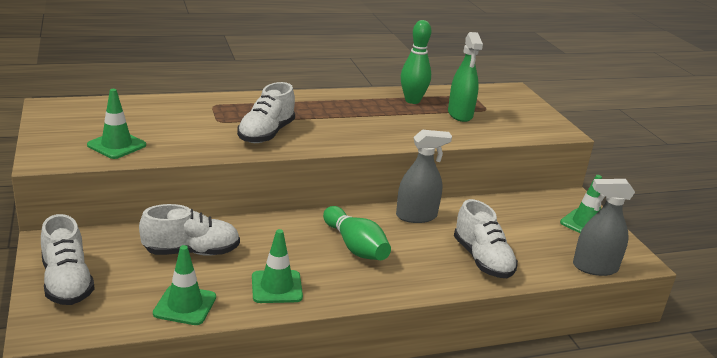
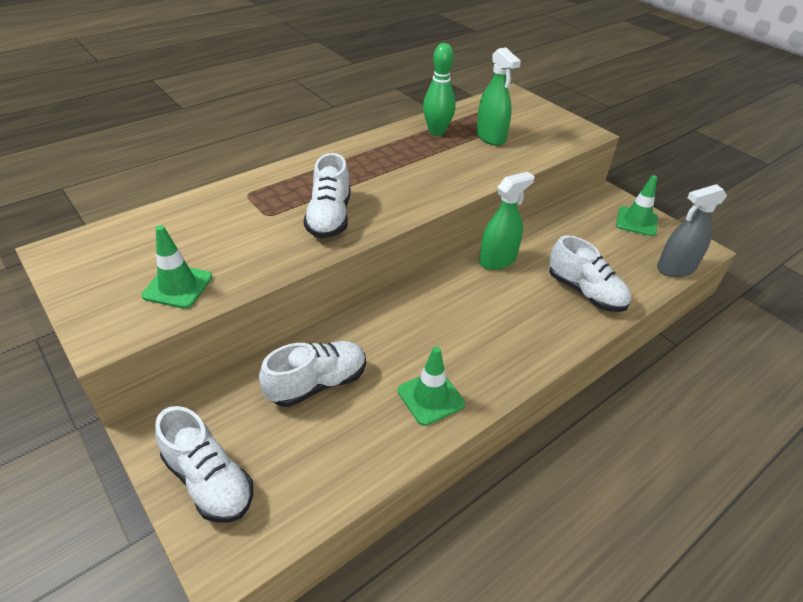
camera: 20 degrees left, 15 degrees up
green traffic cone [153,245,216,325] -> none
green bowling pin [323,206,391,260] -> none
grey spray bottle [396,130,452,223] -> green spray bottle [479,172,534,270]

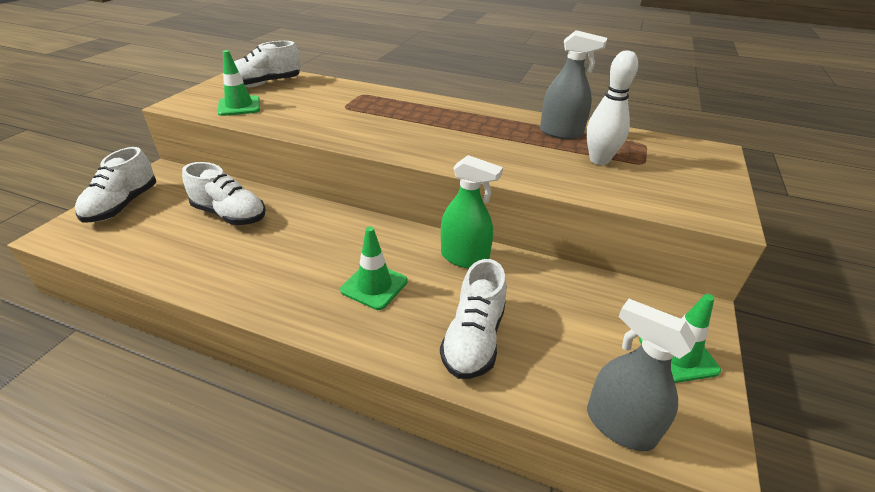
camera: 60 degrees right, 5 degrees down
white shoe [303,153,350,238] -> white shoe moved to [234,41,301,87]
green traffic cone [398,346,465,426] -> green traffic cone moved to [340,227,407,310]
green bowling pin [423,43,456,136] -> grey spray bottle [540,30,607,139]
green spray bottle [476,47,521,146] -> white bowling pin [586,50,638,165]

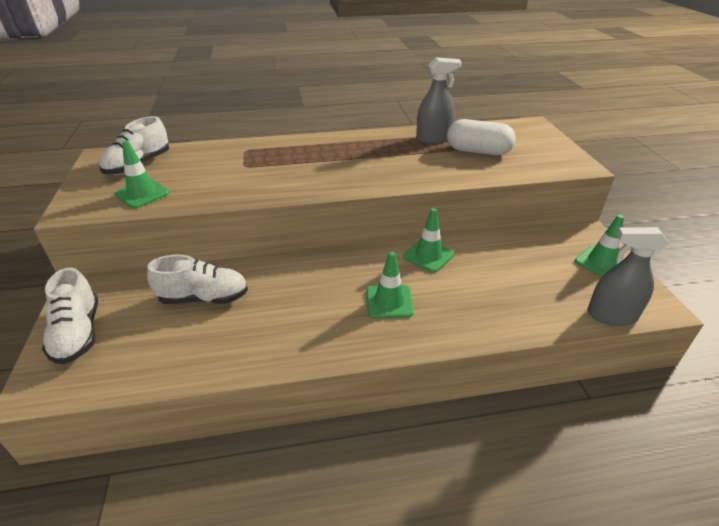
camera: 30 degrees left, 0 degrees up
white shoe [440,259,507,379] -> none
green spray bottle [441,155,503,269] -> green traffic cone [403,208,454,273]
white bowling pin [586,50,638,165] -> white capsule [447,119,516,155]

